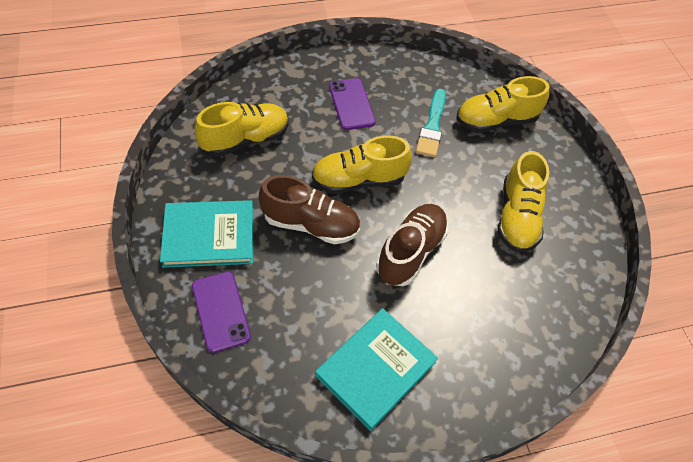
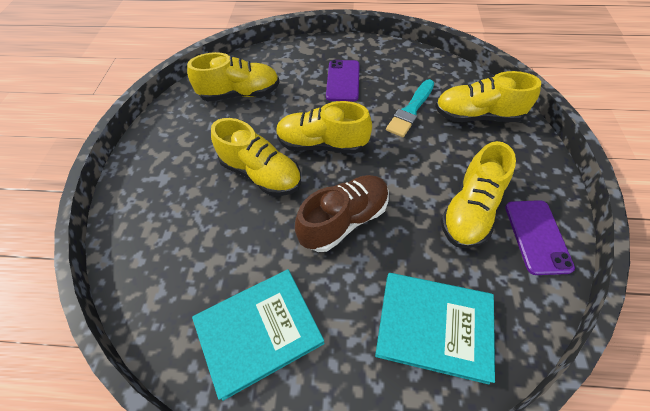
camera: 25 degrees right, 0 degrees up
turquoise book [160,200,253,268] -> turquoise book moved to [375,273,495,384]
purple phone [192,271,251,353] -> purple phone moved to [505,200,575,275]
brown shoe [259,175,360,244] -> yellow shoe [211,118,301,196]

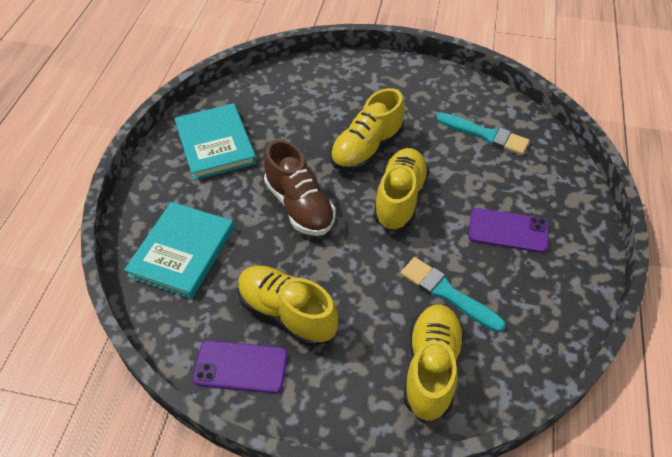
camera: 95 degrees right, 5 degrees down
yellow shoe [187,52,280,101] -> turquoise brush [436,113,530,155]

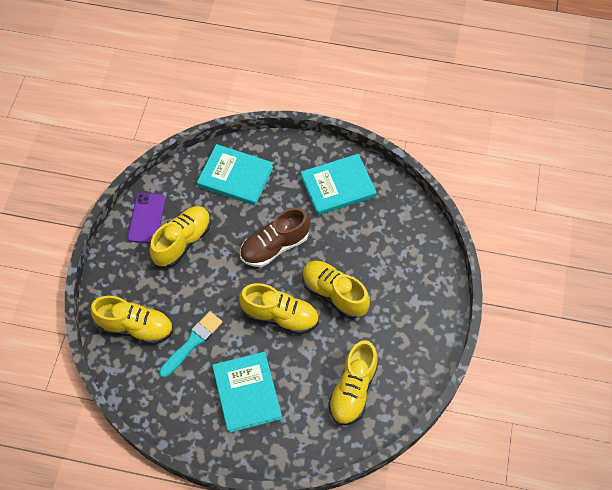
camera: 90 degrees right, 10 degrees up
turquoise brush [436,113,530,155] -> yellow shoe [328,340,378,425]
purple phone [468,208,549,253] -> turquoise book [212,352,282,433]

